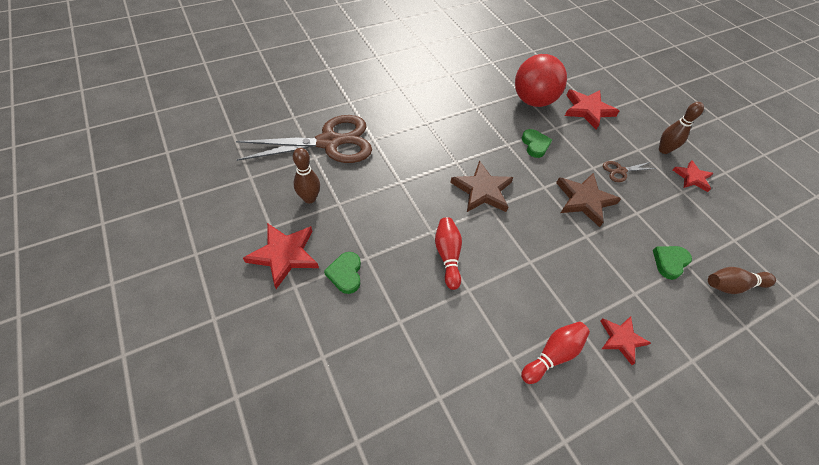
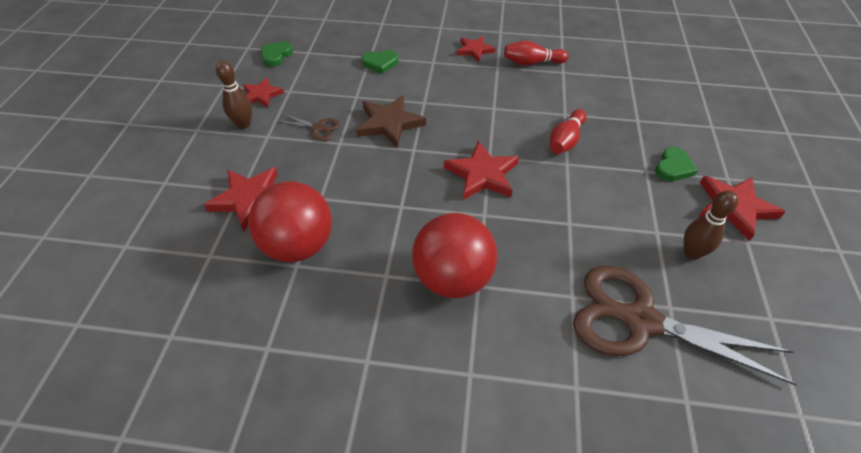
camera: 140 degrees left, 5 degrees down
brown star [450,160,514,212] -> red star [444,141,519,200]
green heart [522,129,552,158] -> green heart moved to [261,41,293,67]
brown bowling pin [708,267,776,294] -> none
none -> red ball [412,213,497,298]

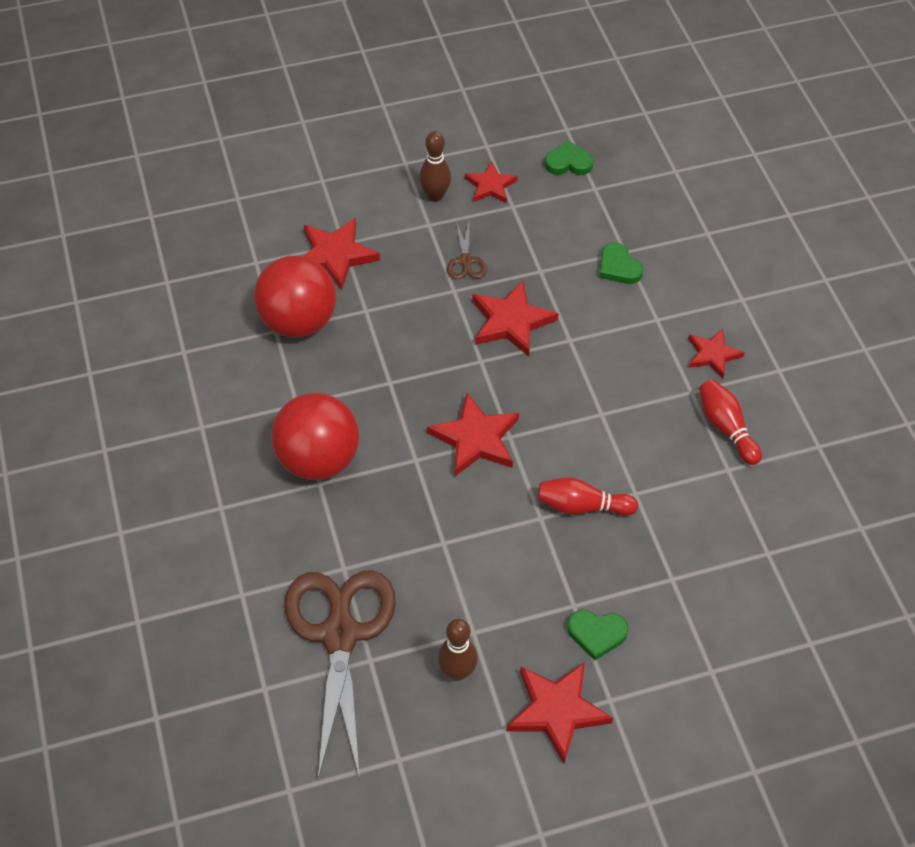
camera: 65 degrees right, 5 degrees up
brown star [356,95,426,148] -> red star [472,280,559,357]

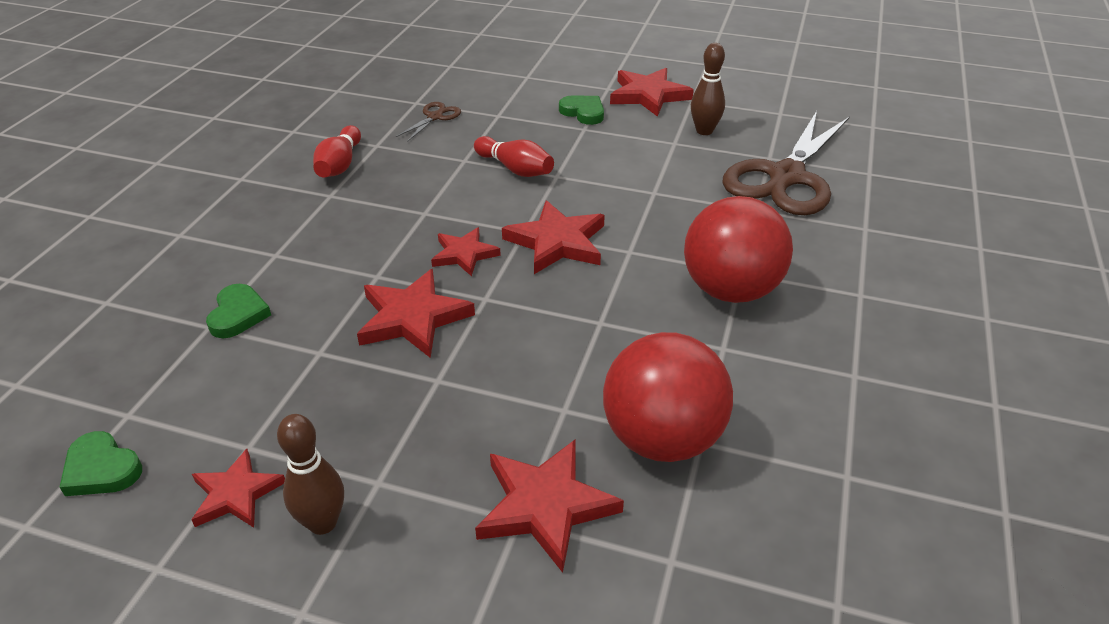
camera: 145 degrees left, 15 degrees down
brown scissors [447,222,487,279] -> brown scissors moved to [396,102,461,142]
red star [688,329,745,378] -> red star moved to [431,227,501,276]

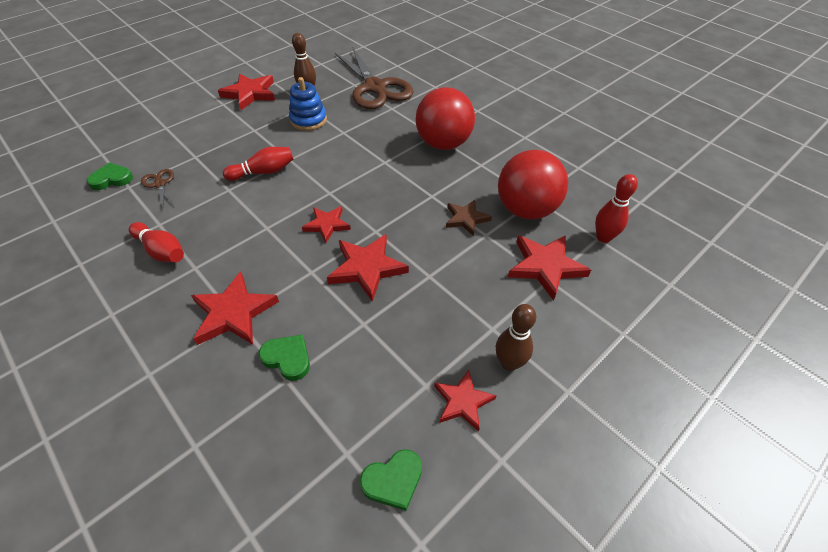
camera: 60 degrees left, 10 degrees up
red star [502,200,605,274] -> red star moved to [191,271,279,345]
green heart [559,96,604,125] -> green heart moved to [87,162,133,190]
none -> blue stacking toy [289,77,327,131]
none -> brown star [446,200,492,236]
none -> red bowling pin [595,174,638,243]

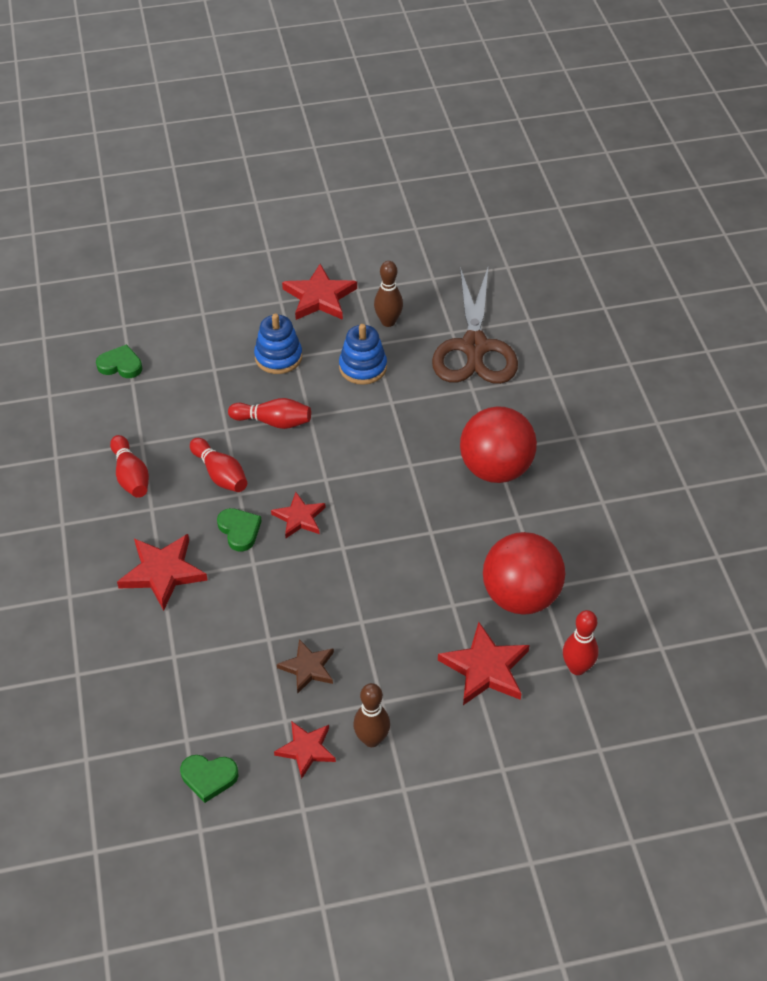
camera: 30 degrees right, 0 degrees up
brown scissors [141,169,175,210] -> none
green heart [259,335,310,381] -> green heart moved to [217,508,262,552]
red star [327,234,409,302] -> none
brown star [446,200,492,236] -> brown star moved to [277,639,334,694]
none -> red bowling pin [190,438,247,492]
none -> blue stacking toy [254,314,302,374]

